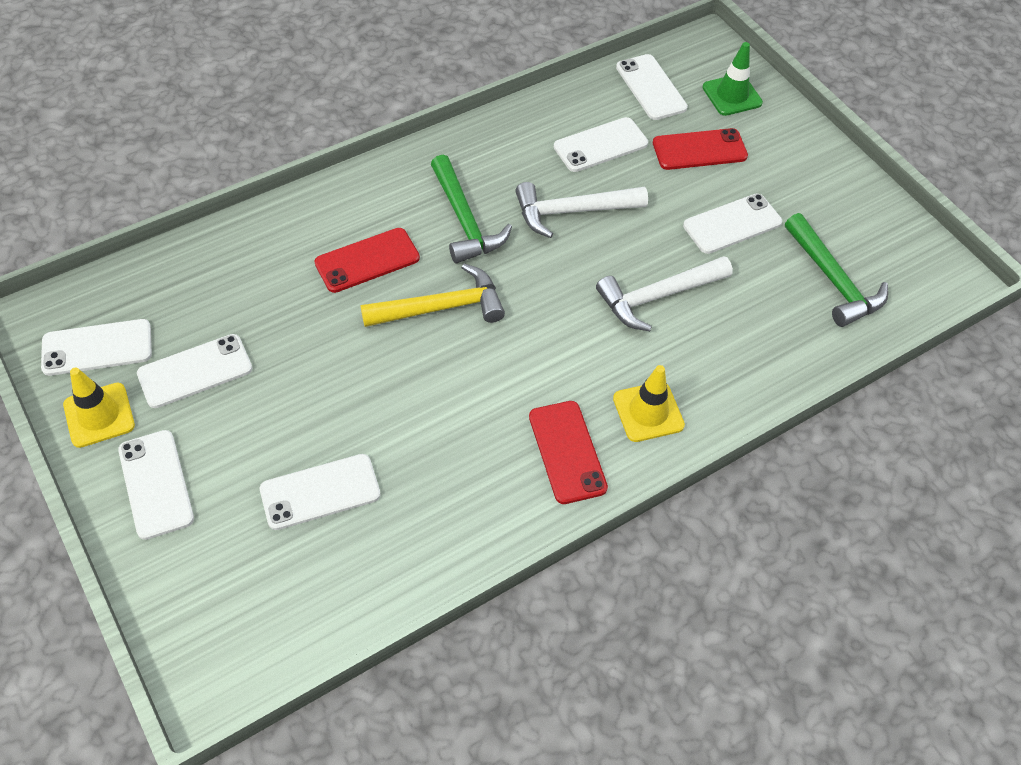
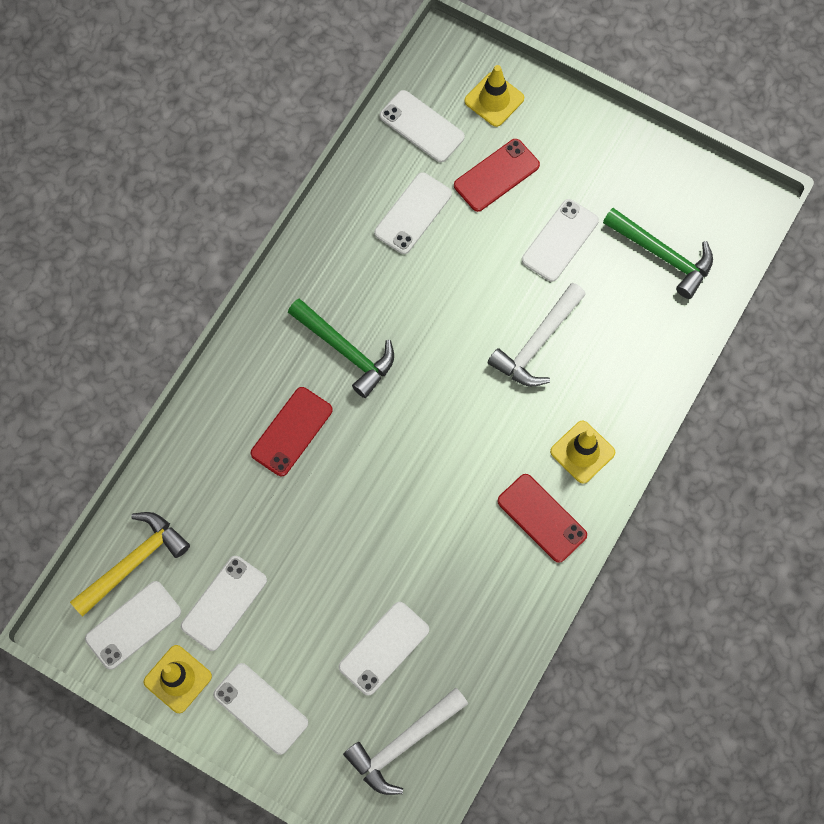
camera: 25 degrees left, 15 degrees up
yellow hammer [360,264,505,327] -> yellow hammer moved to [70,512,190,617]
white hammer [515,182,648,238] -> white hammer moved to [343,688,468,795]
green traffic cone [702,42,763,116] -> yellow traffic cone [464,65,524,127]

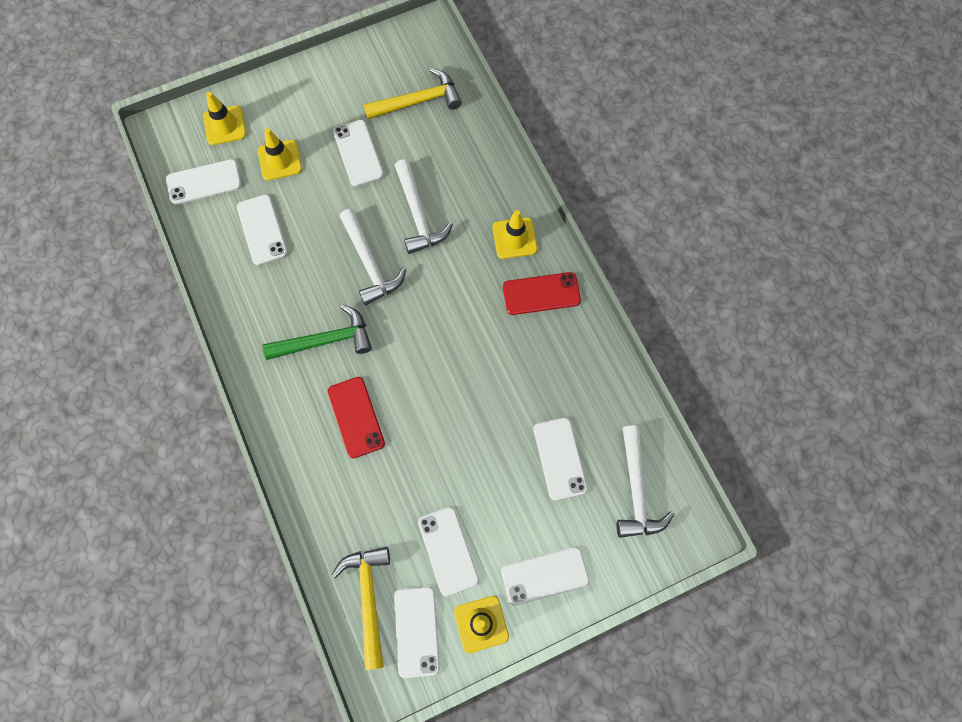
camera: 55 degrees left, 0 degrees up
red phone [454,139,540,212] -> yellow traffic cone [258,128,302,180]
green hammer [603,208,713,299] -> yellow hammer [364,68,462,119]
none -> white hammer [340,209,406,305]

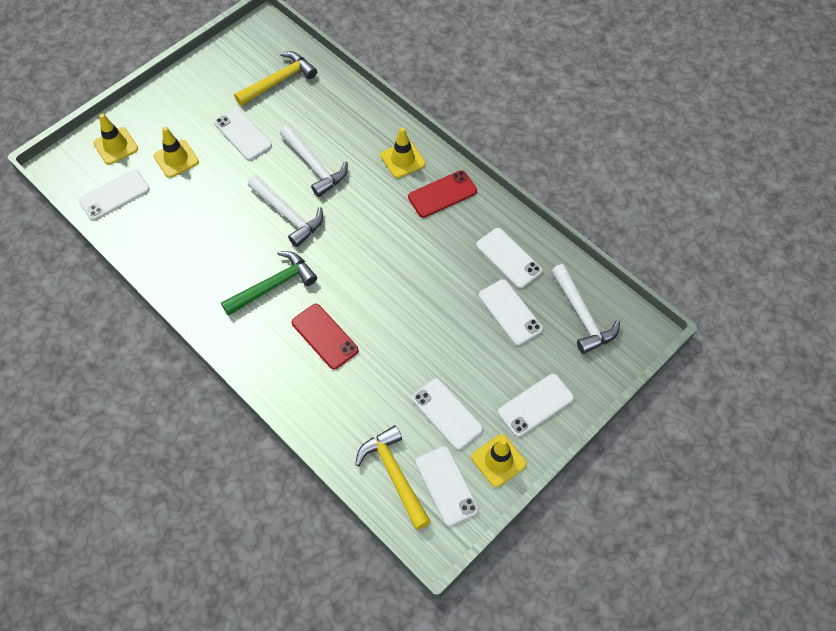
camera: 20 degrees left, 10 degrees down
white phone [237,194,288,265] -> white phone moved to [476,228,542,289]

